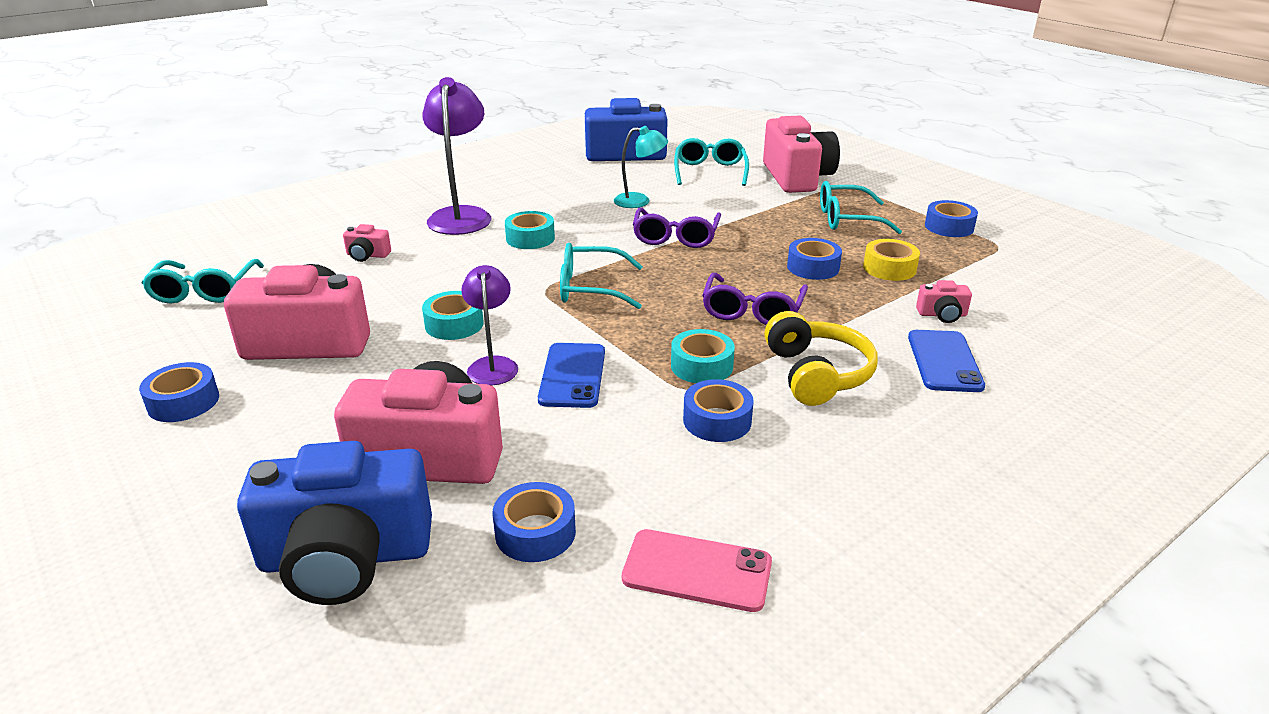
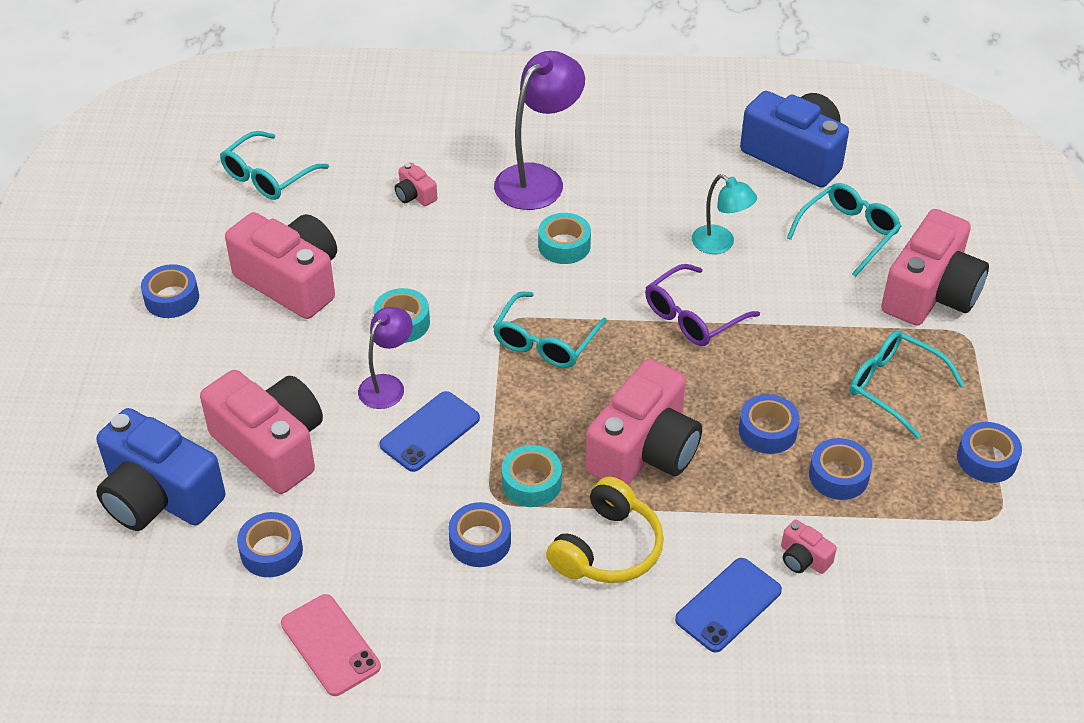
camera: 40 degrees right, 15 degrees up
turquoise glasses [560,243,643,309] -> turquoise glasses turned 105 degrees counterclockwise [493,292,607,368]
purple glasses [702,273,808,325] -> pink camera [585,359,702,486]
yellow tape [863,239,920,281] -> blue tape [809,438,872,500]

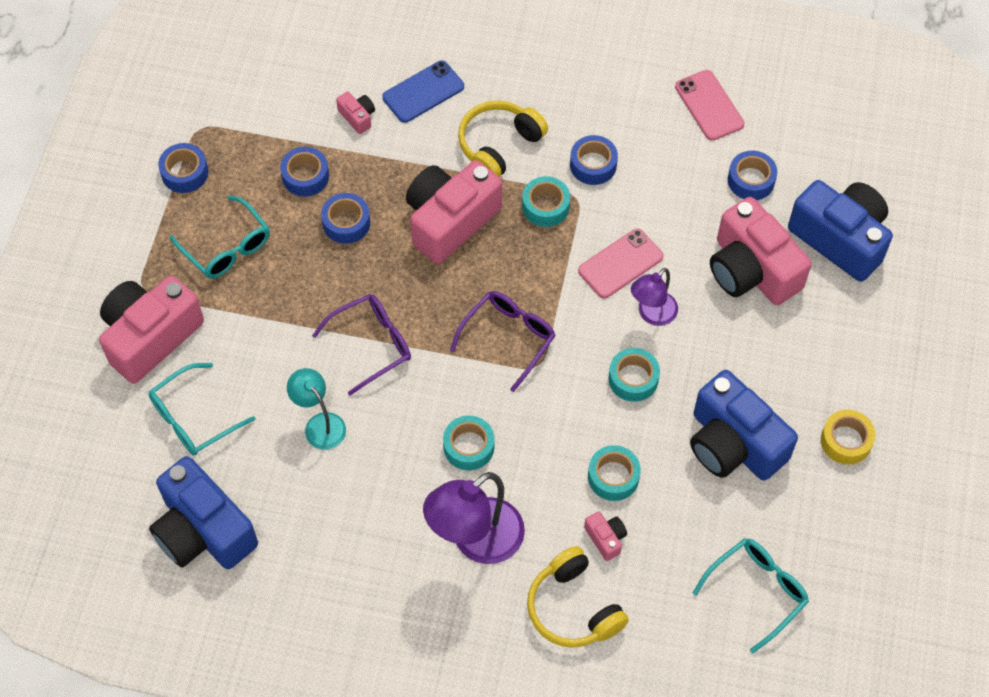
camera: 170 degrees left, 15 degrees up
blue tape [141,264,199,318] -> yellow tape [821,410,876,465]
pink camera [225,212,337,319] -> blue camera [690,370,798,481]
blue phone [379,391,480,472] -> pink phone [578,229,664,298]
turquoise glasses [493,292,607,368] -> purple glasses [450,291,556,392]
none -> yellow headphones [527,546,629,648]
none -> turquoise tape [588,445,641,501]

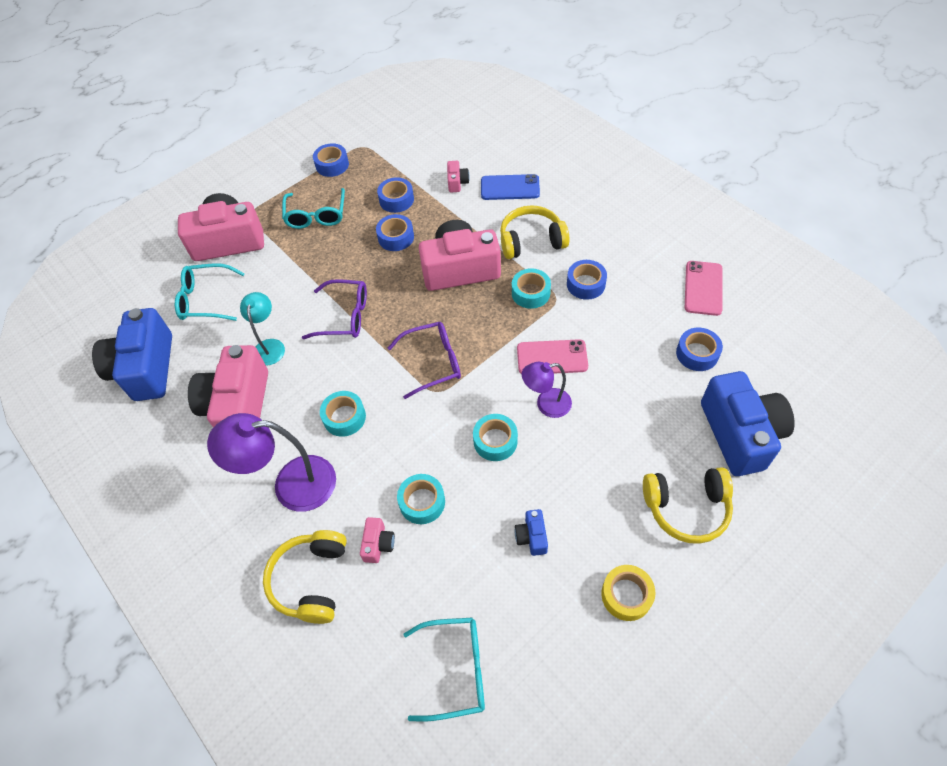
camera: 40 degrees right, 5 degrees down
blue camera [690,370,798,481] -> blue camera [515,509,548,556], size x0.42
pink camera [710,197,812,305] -> pink camera moved to [188,345,268,427]
none -> yellow headphones [643,467,733,544]

